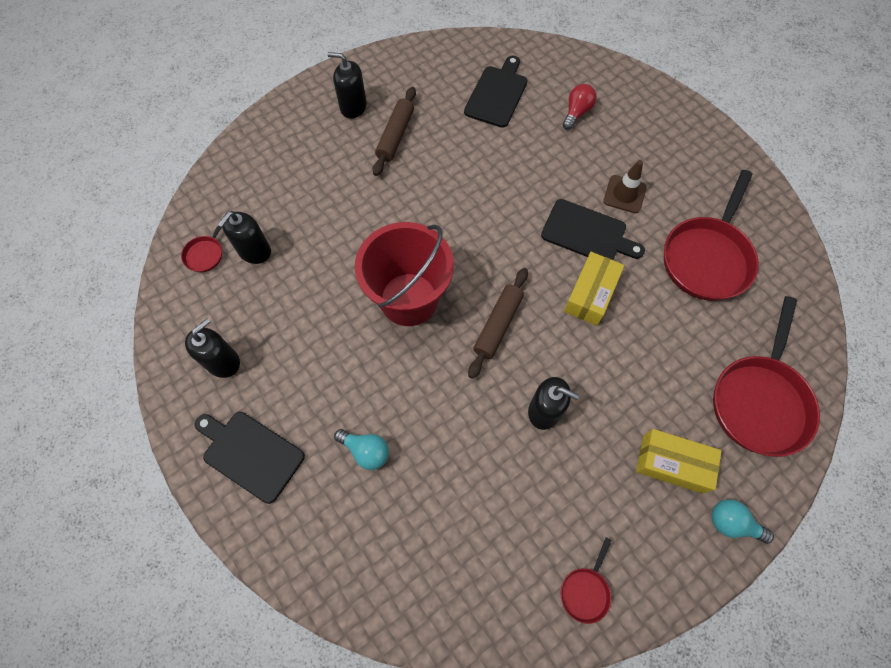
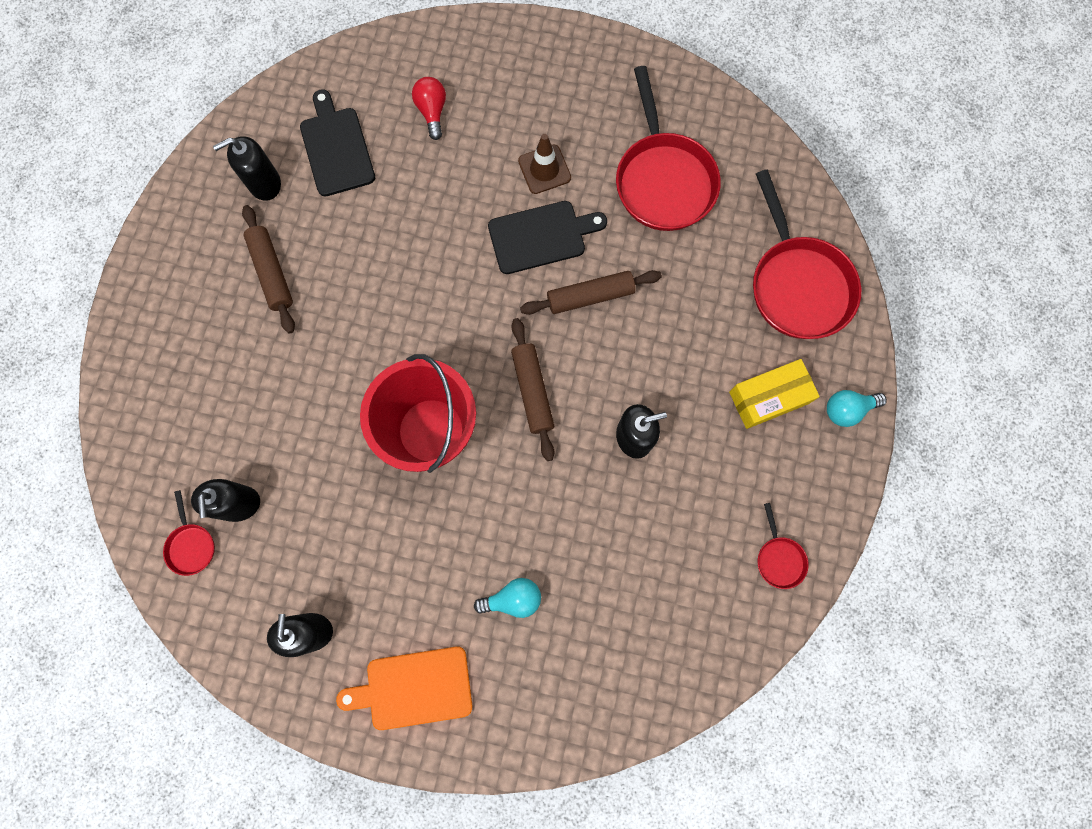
camera: 40 degrees left, 10 degrees up
black cutting board [195,412,305,504] -> orange cutting board [336,646,472,730]
black soap dispenser [328,52,367,119] -> black soap dispenser moved to [213,136,281,201]
yellow box [564,252,624,326] -> brown rolling pin [520,270,662,315]

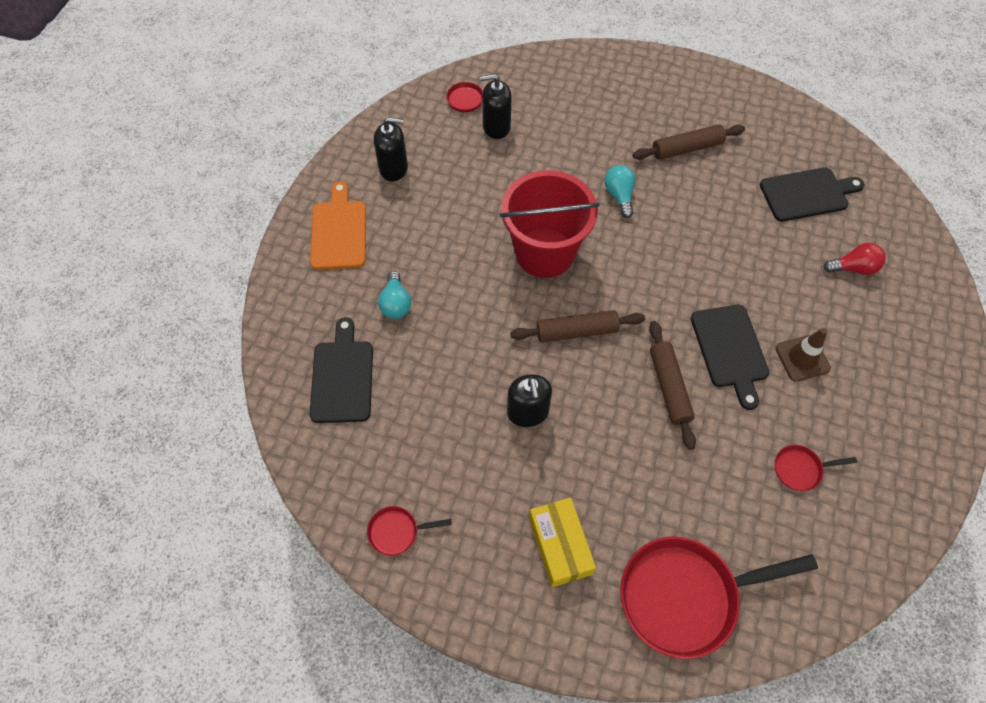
camera: 95 degrees right, 15 degrees down
black soap dispenser [213,136,281,201] -> none
red pan [616,66,721,231] -> red pan [775,445,857,491], size x0.44
turquoise light bulb [827,390,887,427] -> turquoise light bulb moved to [604,165,635,218]
none -> black cutting board [310,317,373,423]

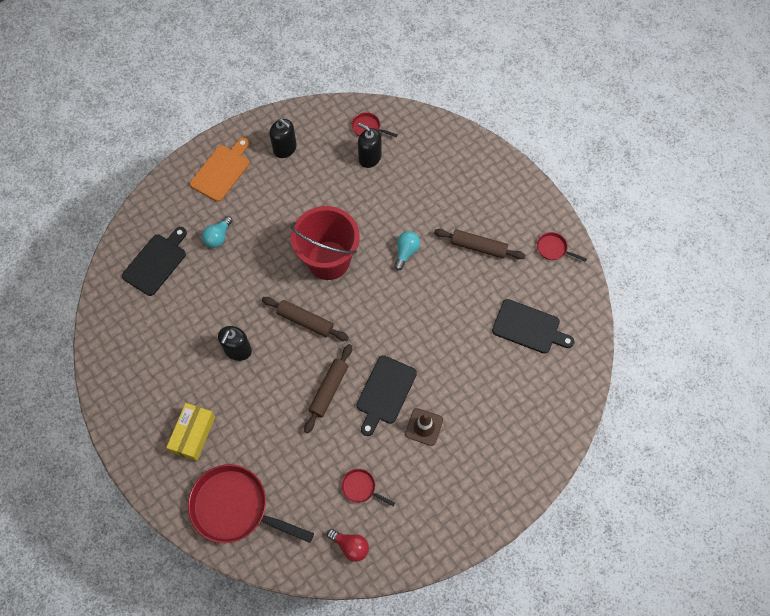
camera: 35 degrees right, 5 degrees up
red pan [367,506,452,556] -> red pan moved to [537,232,587,262]
red light bulb [823,243,886,275] -> red light bulb moved to [327,529,369,562]

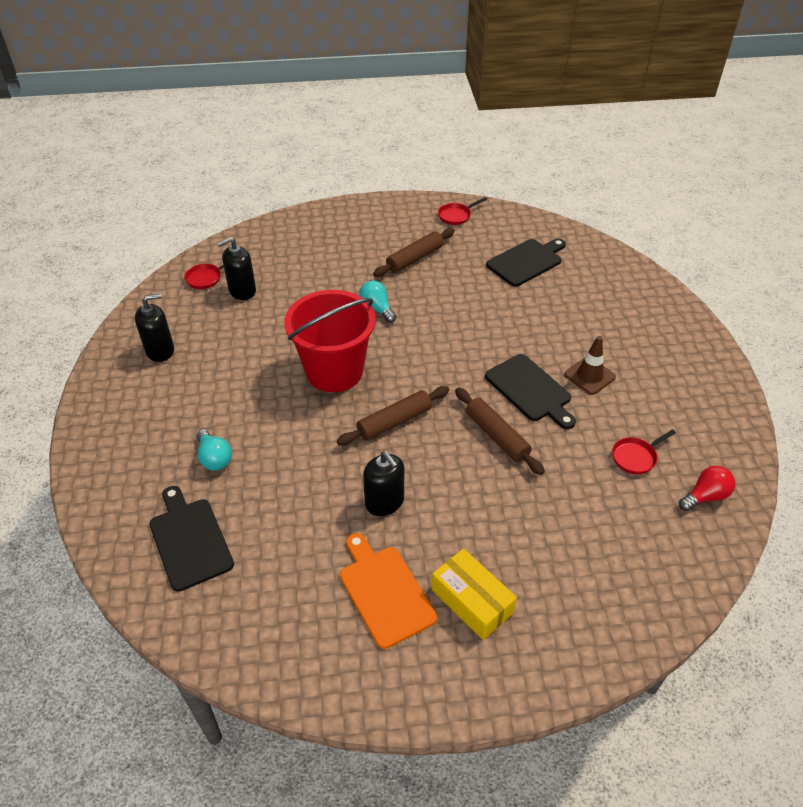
camera: 60 degrees left, 20 degrees down
red pan [188,464,314,543] -> none
orange cutting board [190,138,250,202] -> orange cutting board moved to [340,533,437,649]

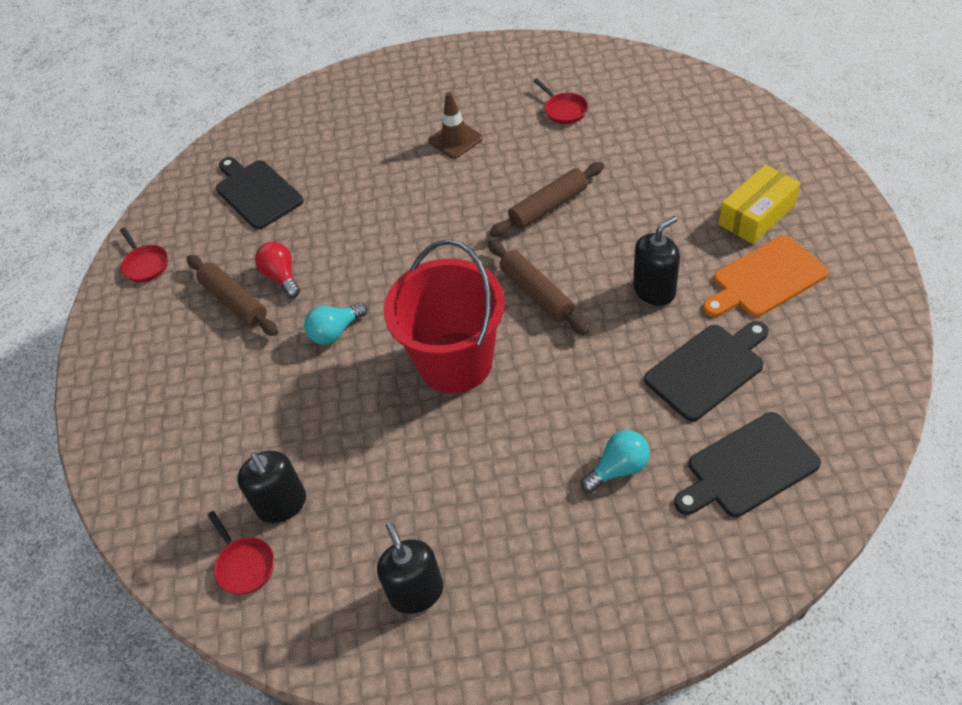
camera: 85 degrees left, 5 degrees up
black cutting board [485,354,576,429] -> black cutting board moved to [644,321,769,421]
red light bulb [679,466,735,511] -> red light bulb moved to [255,242,300,298]

